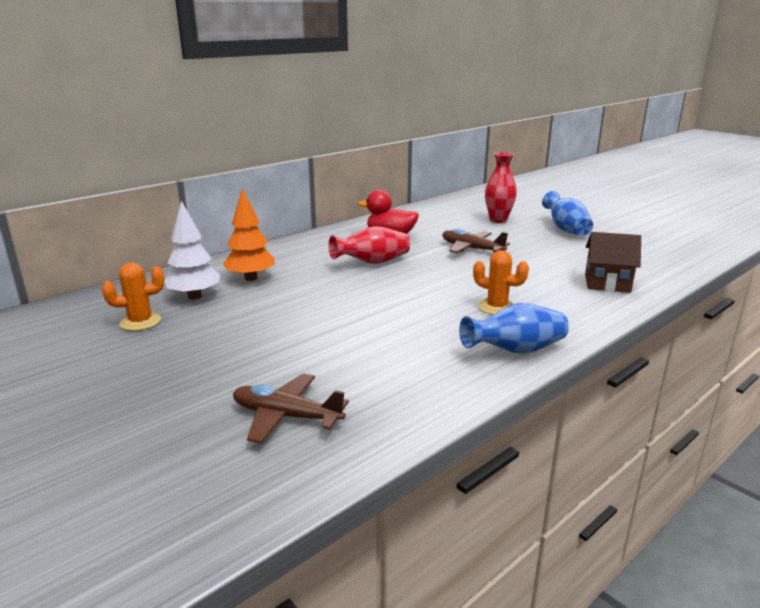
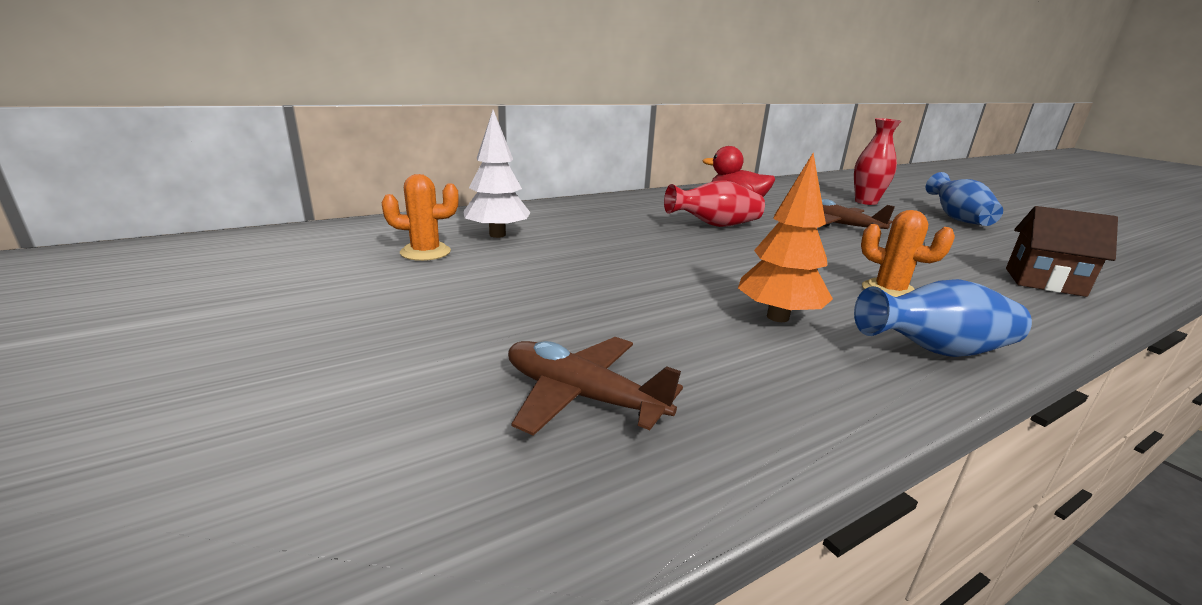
camera: 10 degrees right, 0 degrees up
orange tree [223,188,275,281] -> orange tree moved to [738,153,833,322]

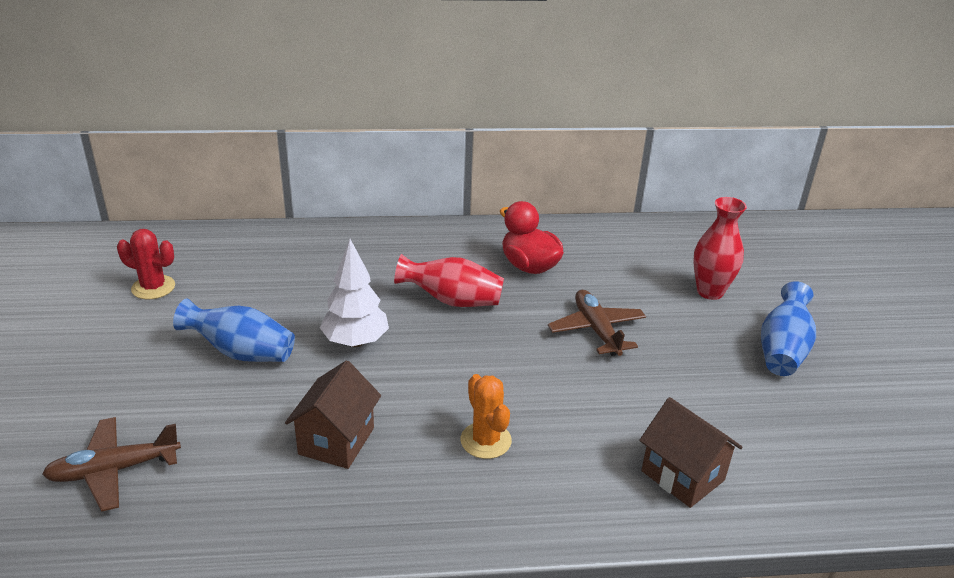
camera: 25 degrees right, 10 degrees up
orange cactus [381,174,459,261] -> red cactus [117,229,175,299]
white tree [463,110,531,238] -> white tree moved to [320,239,389,347]
brown plane [508,337,683,436] -> brown plane turned 75 degrees counterclockwise [42,417,181,512]
orange tree [738,153,833,322] -> brown house [285,360,381,469]
blue vase [854,279,1032,357] -> blue vase moved to [173,298,295,362]

